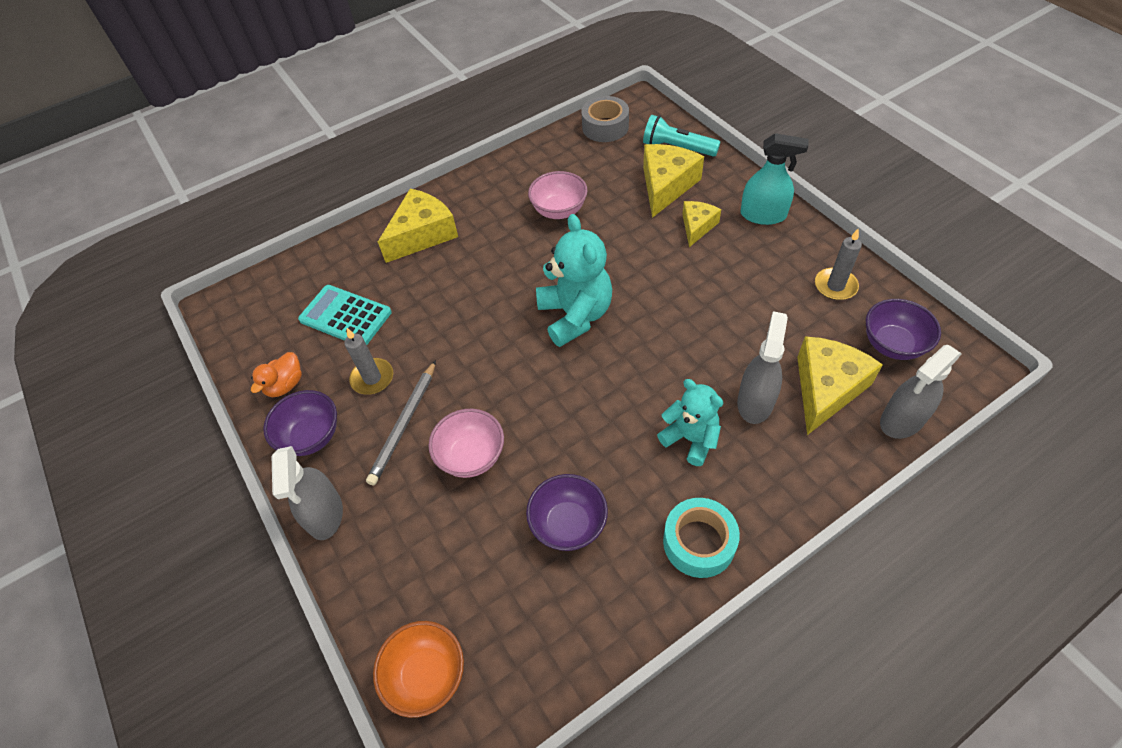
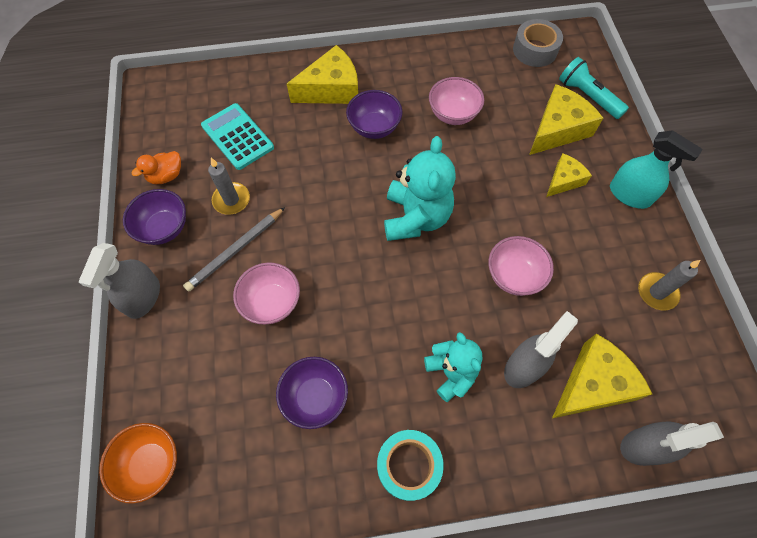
camera: 20 degrees right, 10 degrees up
purple bowl [866,299,941,360] -> purple bowl moved to [346,90,403,139]
none -> pink bowl [488,236,554,296]

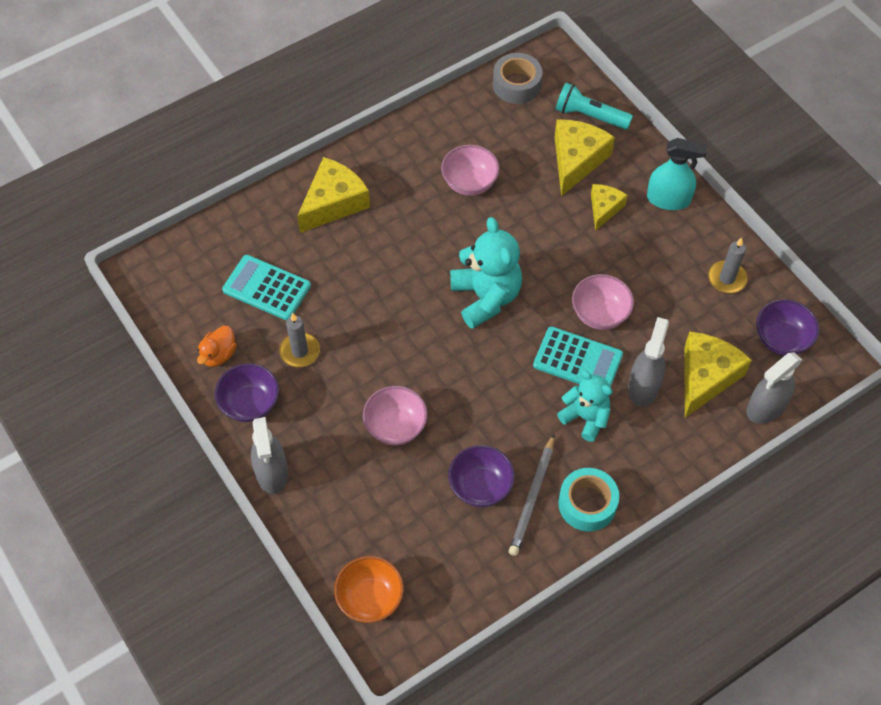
camera: 25 degrees left, 5 degrees down
grey pencil [183,207,285,292] -> grey pencil moved to [509,434,554,556]
purple bowl [346,90,403,139] -> purple bowl moved to [756,299,820,356]
none -> turquoise calculator [533,326,623,388]

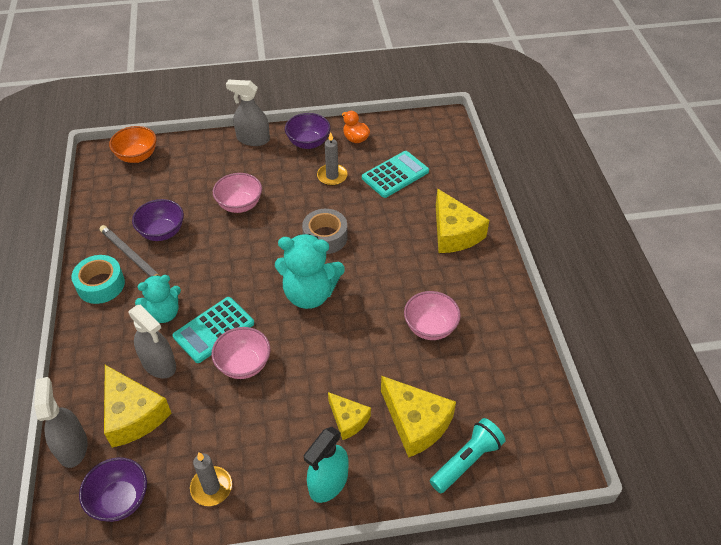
camera: 115 degrees right, 10 degrees down
grey tape [493,53,543,104] -> grey tape moved to [302,209,348,254]

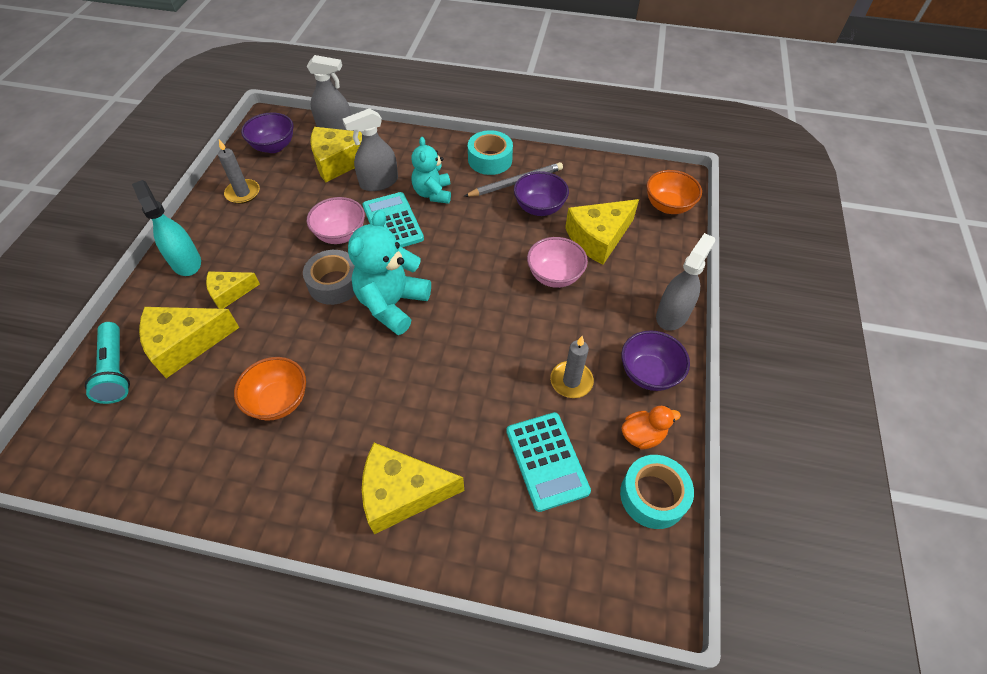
camera: 110 degrees right, 5 degrees up
grey tape [302,209,348,254] -> grey tape moved to [303,250,355,305]
pink bowl [404,291,461,340] -> orange bowl [234,357,306,421]
none -> yellow cheese [565,199,639,265]
none -> turquoise tape [620,455,694,529]

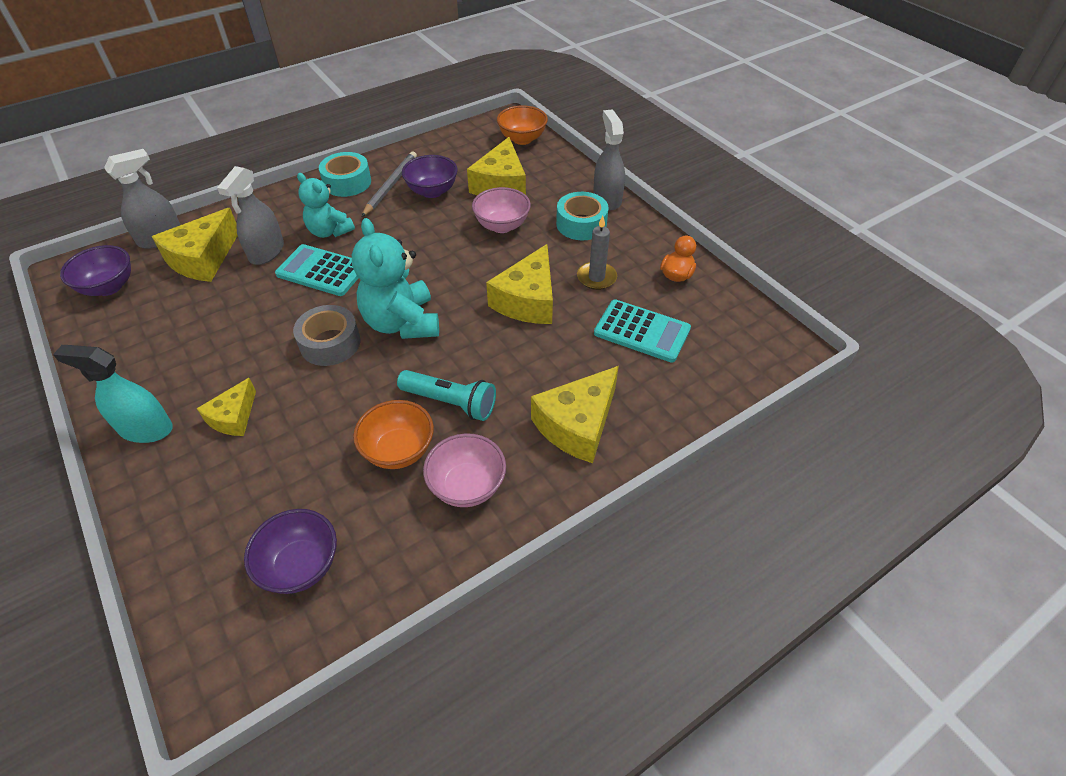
camera: 45 degrees left, 5 degrees down
turquoise flashlight [85,322,130,404] -> turquoise flashlight moved to [397,370,496,421]
yellow cheese [139,307,239,378] -> yellow cheese moved to [486,244,553,324]
grey candle [218,140,260,204] -> none
pink bowl [307,197,365,244] -> pink bowl moved to [423,433,506,507]
turquoise tape [620,455,694,529] -> turquoise tape moved to [556,192,609,240]
purple bowl [621,330,690,391] -> purple bowl moved to [244,509,337,594]

